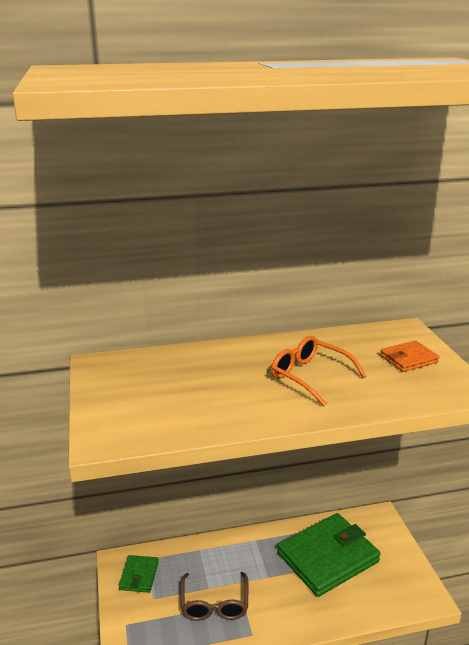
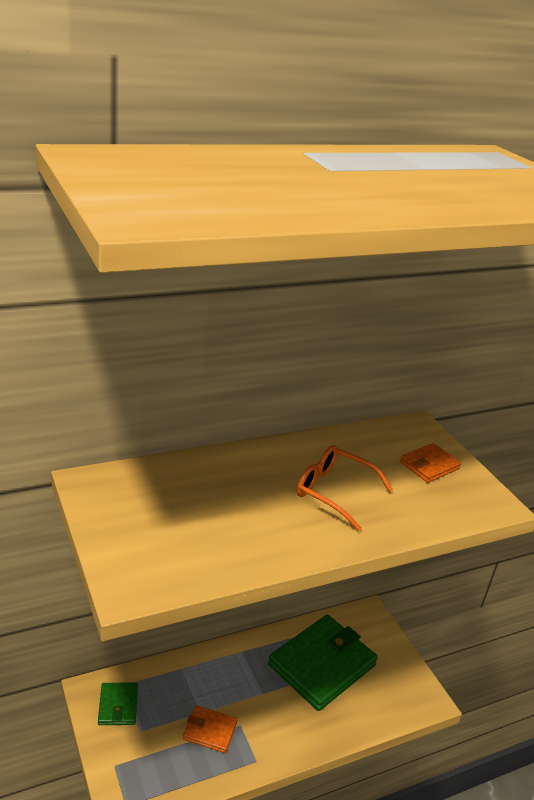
camera: 15 degrees left, 5 degrees up
brown glasses [181,572,248,621] -> orange wallet [183,705,237,753]

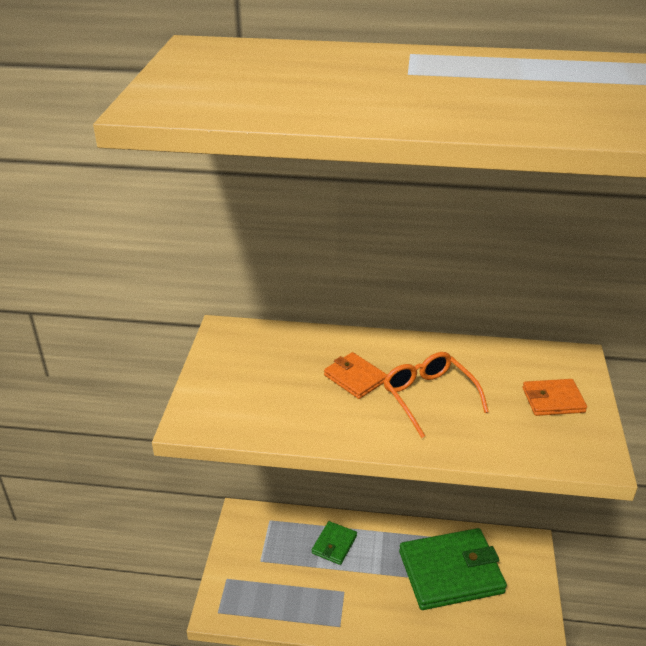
camera: 35 degrees right, 5 degrees up
green wallet [98,683,138,725] -> green wallet moved to [312,521,357,565]
orange wallet [183,705,237,753] -> orange wallet moved to [324,352,387,399]

